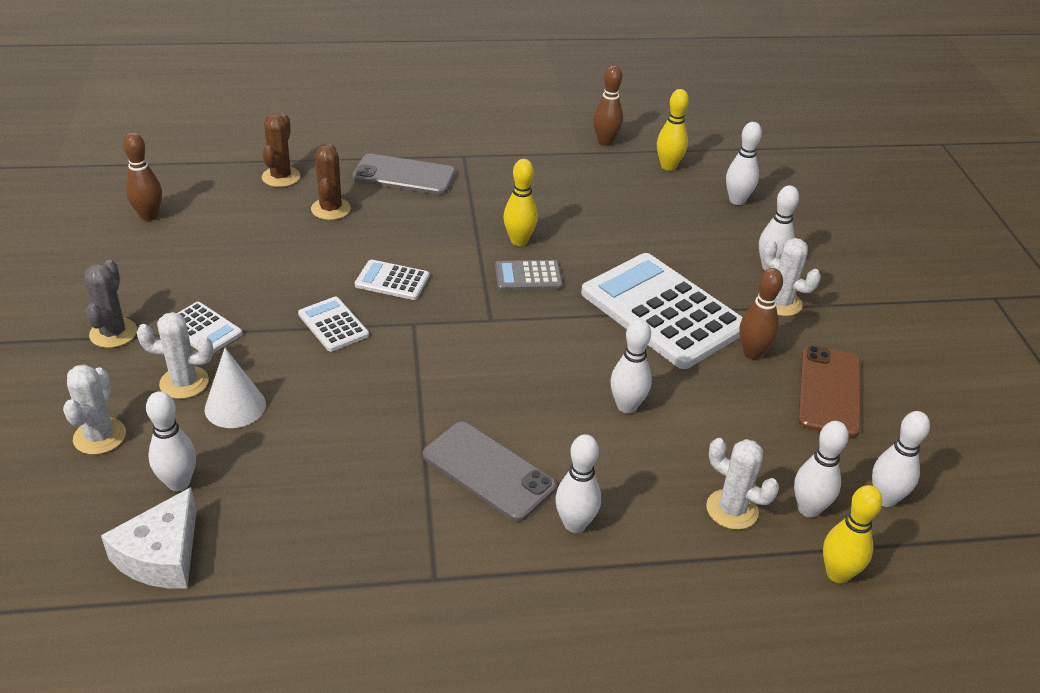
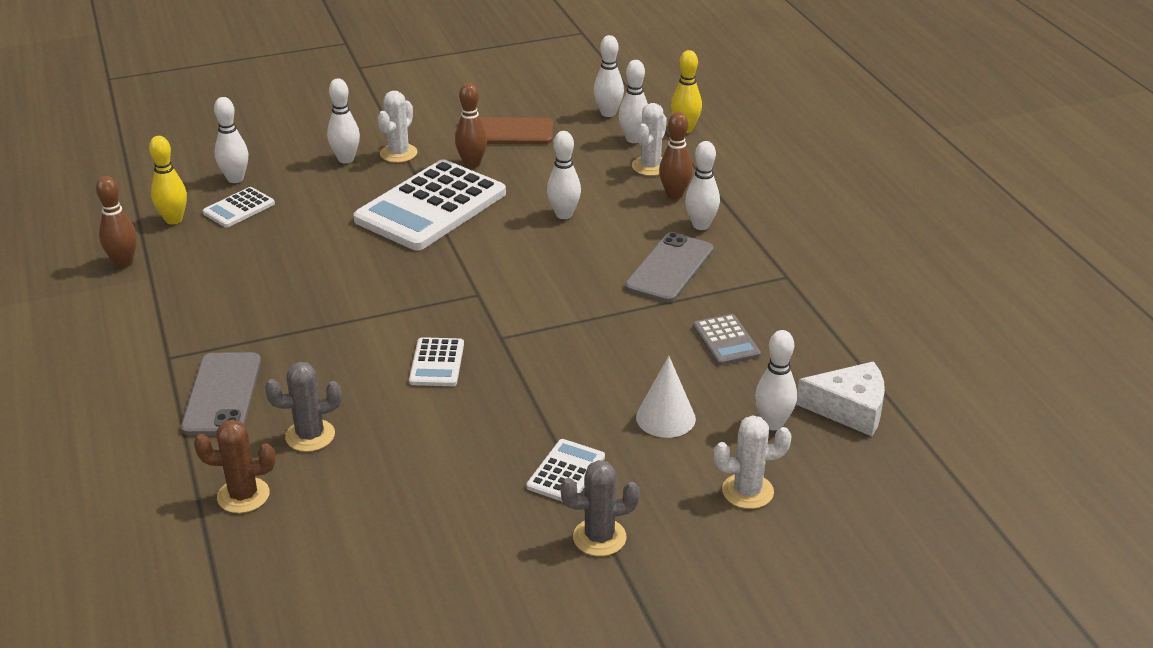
camera: 100 degrees left, 5 degrees down
brown bowling pin [123,132,162,221] -> brown bowling pin moved to [659,112,693,199]
white cactus [136,312,213,399] -> none
white calculator [298,297,369,352] -> white calculator moved to [202,187,275,228]
brown cactus [311,144,351,220] -> grey cactus [265,362,342,452]
grey calculator [495,260,563,291] -> grey calculator moved to [693,314,761,365]
yellow bowling pin [503,159,538,246] -> none

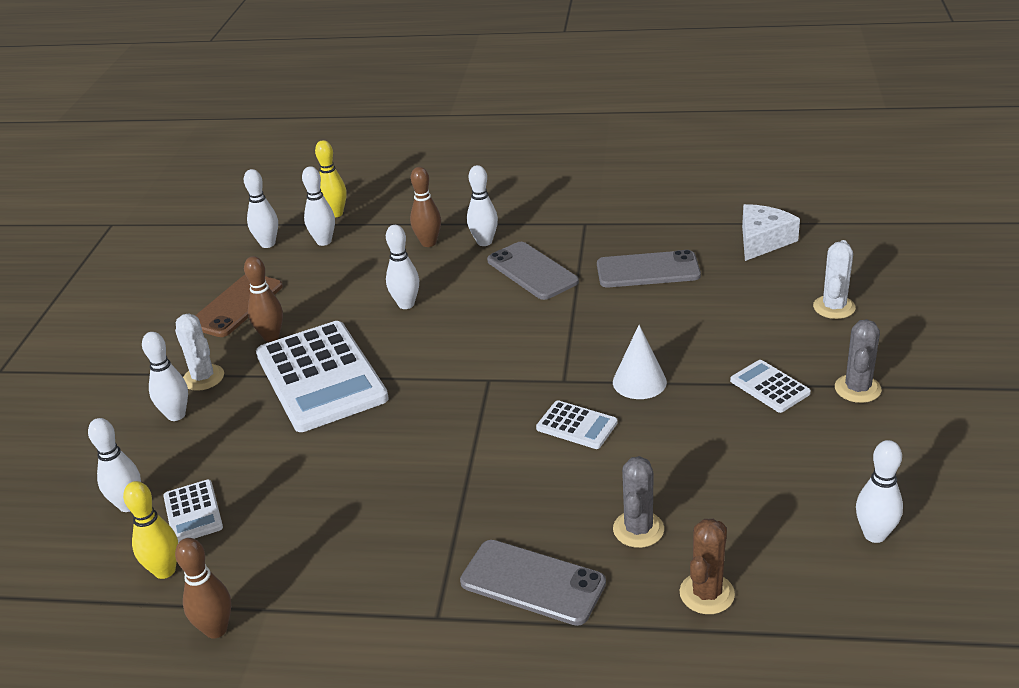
camera: 60 degrees left, 0 degrees up
white cactus [632,103,667,176] -> none
white cone [636,356,696,438] -> white cone moved to [613,325,667,399]
grey calculator [693,314,761,365] -> grey phone [597,250,701,287]
white bowling pin [755,330,797,430] -> white bowling pin moved to [856,440,903,543]

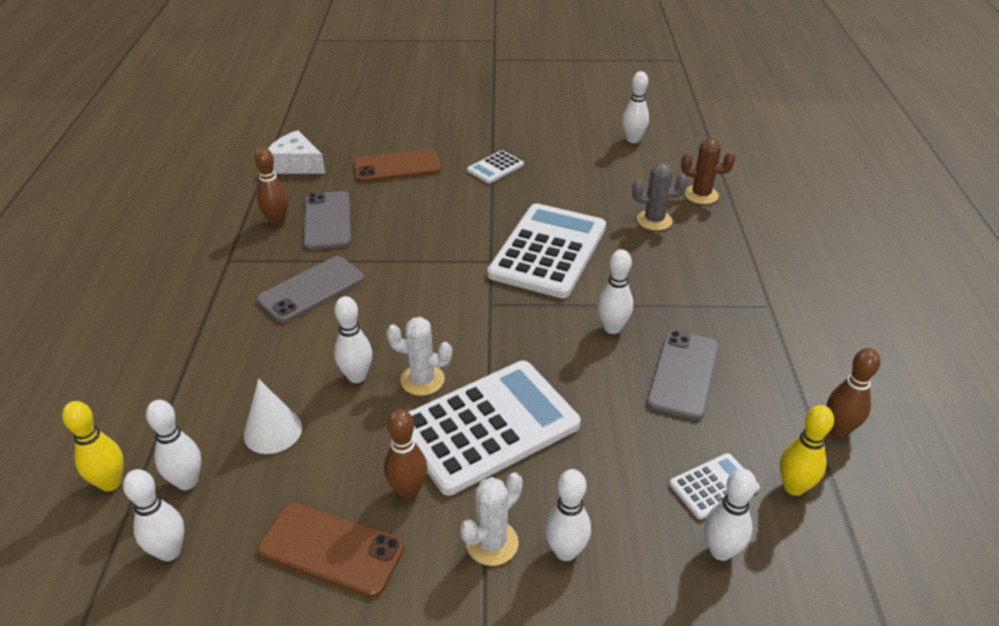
camera: 100 degrees left, 5 degrees up
brown bowling pin [410,167,441,247] -> brown bowling pin moved to [254,147,288,226]
grey phone [460,540,606,626] -> grey phone moved to [647,330,719,420]
white bowling pin [467,165,498,246] -> white bowling pin moved to [598,249,633,334]
white calculator [536,400,618,449] -> white calculator [487,203,606,298], size x2.22
white cone [613,325,667,399] -> white cone moved to [244,378,302,454]
white cactus [813,240,856,319] -> white cactus moved to [386,317,452,396]
grey cactus [835,319,882,403] -> none
none -> brown phone [354,149,441,182]

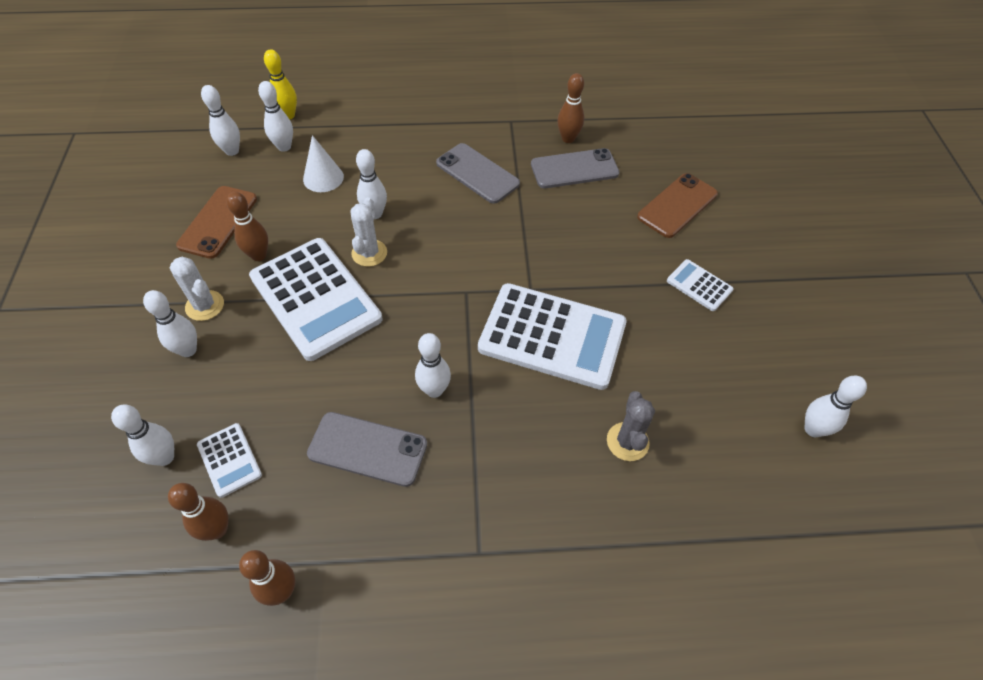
camera: 85 degrees right, 15 degrees up
white cheese [268,130,325,174] -> none
brown phone [354,149,441,182] -> brown phone turned 60 degrees clockwise [637,173,718,238]
brown cactus [681,139,735,204] -> none
yellow bowling pin [780,405,834,496] -> brown bowling pin [168,483,229,541]

